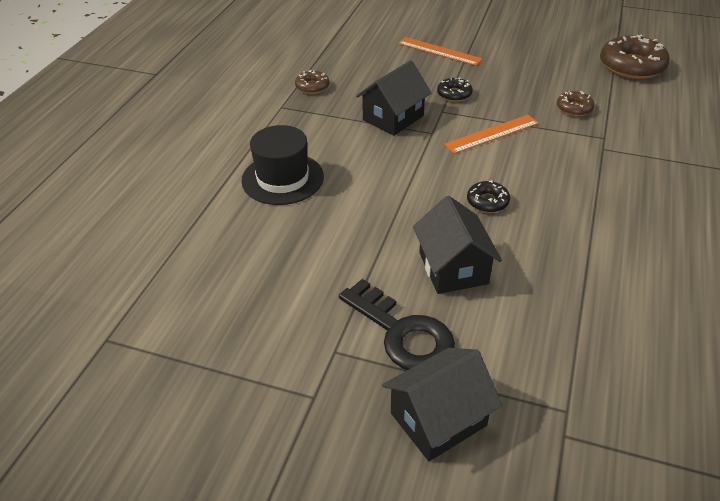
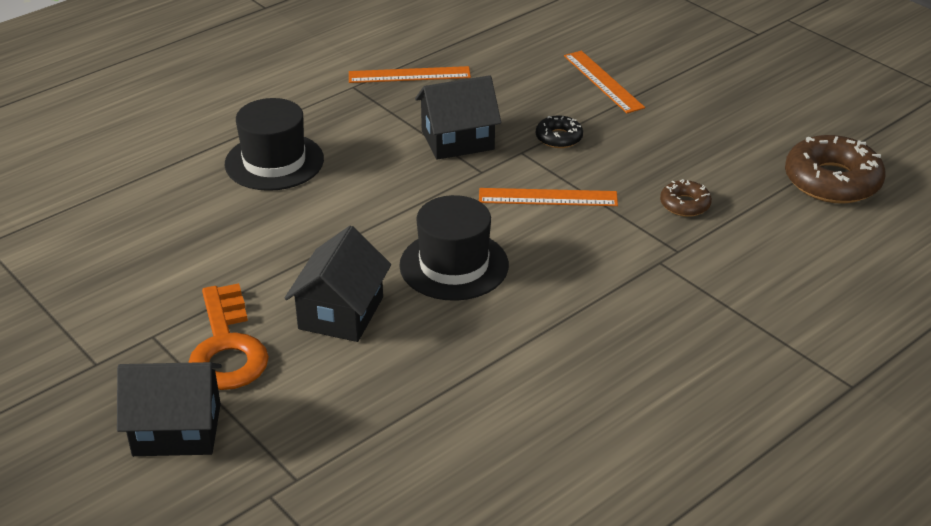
camera: 30 degrees right, 5 degrees down
brown donut [295,70,329,94] -> orange ruler [349,66,471,83]
black key [339,279,455,370] -> orange key [188,283,269,390]
black donut [467,180,510,213] -> black hat [399,195,509,301]

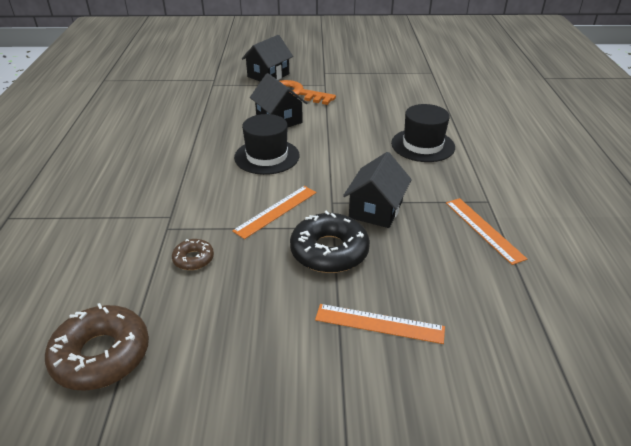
camera: 130 degrees right, 0 degrees up
orange ruler [349,66,471,83] -> orange ruler turned 60 degrees counterclockwise [446,198,527,265]
black donut [536,115,583,148] -> black donut [290,210,370,273], size x1.95

